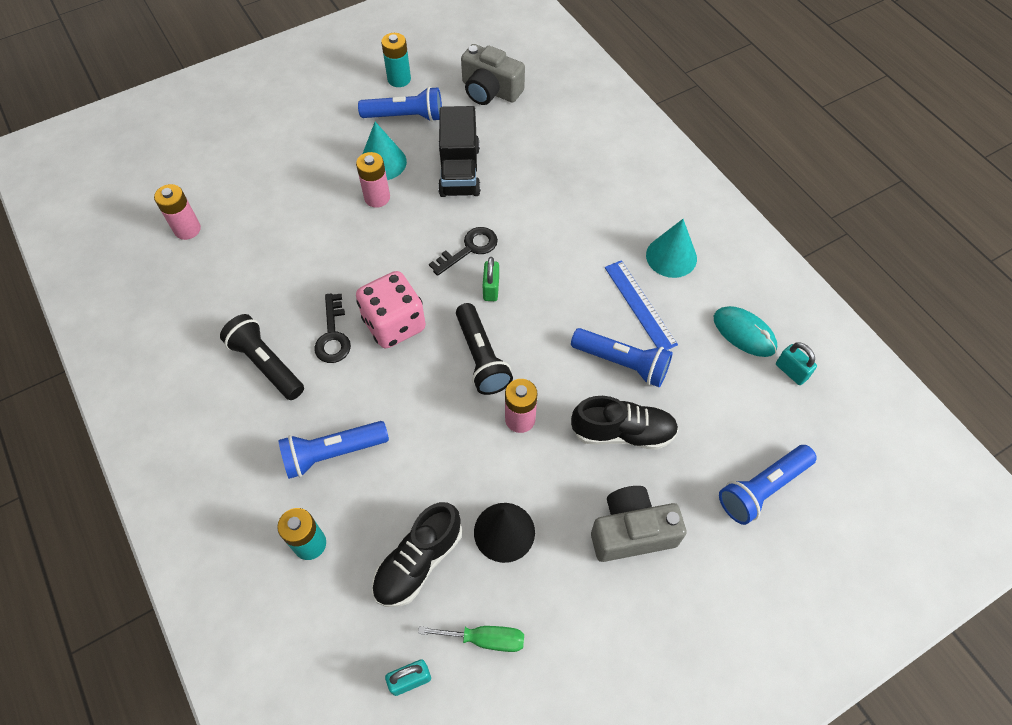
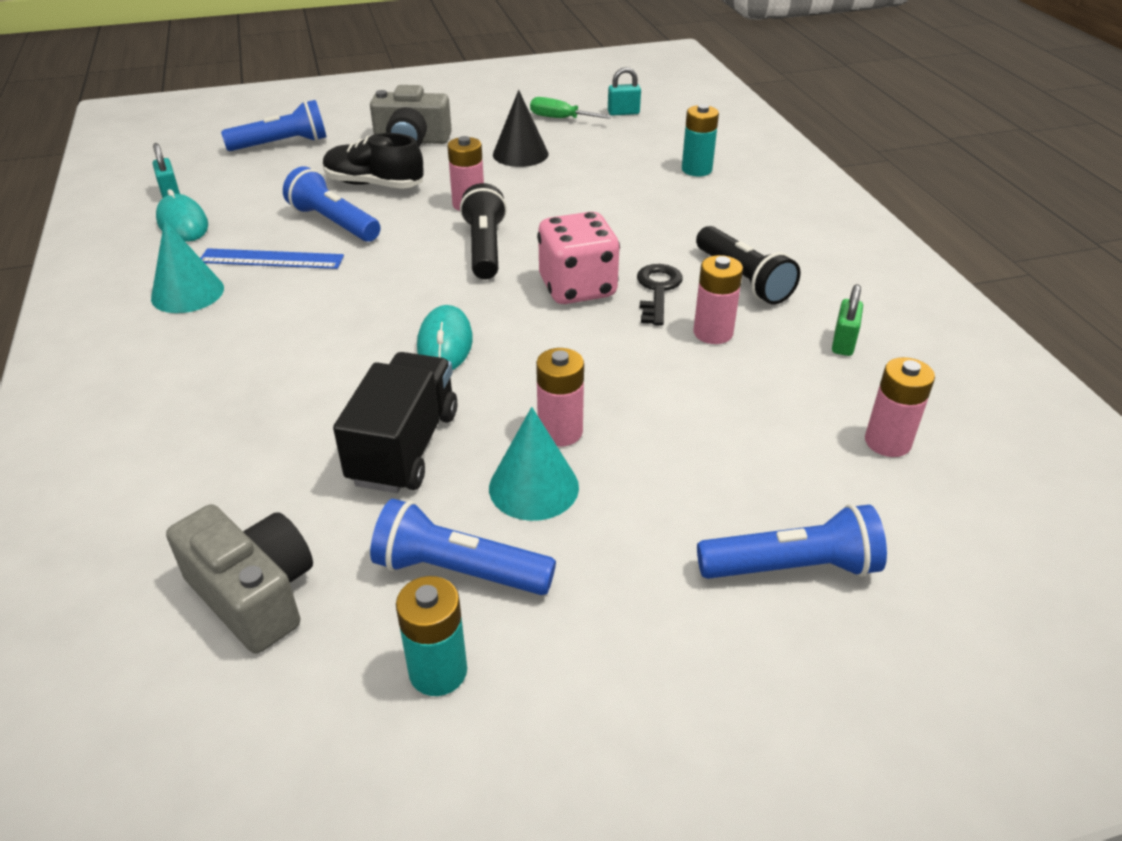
camera: 165 degrees left, 20 degrees down
blue flashlight [278,421,389,479] -> blue flashlight moved to [697,504,887,579]
black shoe [372,502,462,607] -> none
black key [429,227,498,276] -> turquoise mouse [417,305,473,370]
green padlock [483,257,499,301] -> green padlock moved to [832,284,863,356]
blue ruler [605,260,678,350] -> blue ruler turned 75 degrees counterclockwise [200,248,344,269]
none -> pink battery [694,255,743,344]

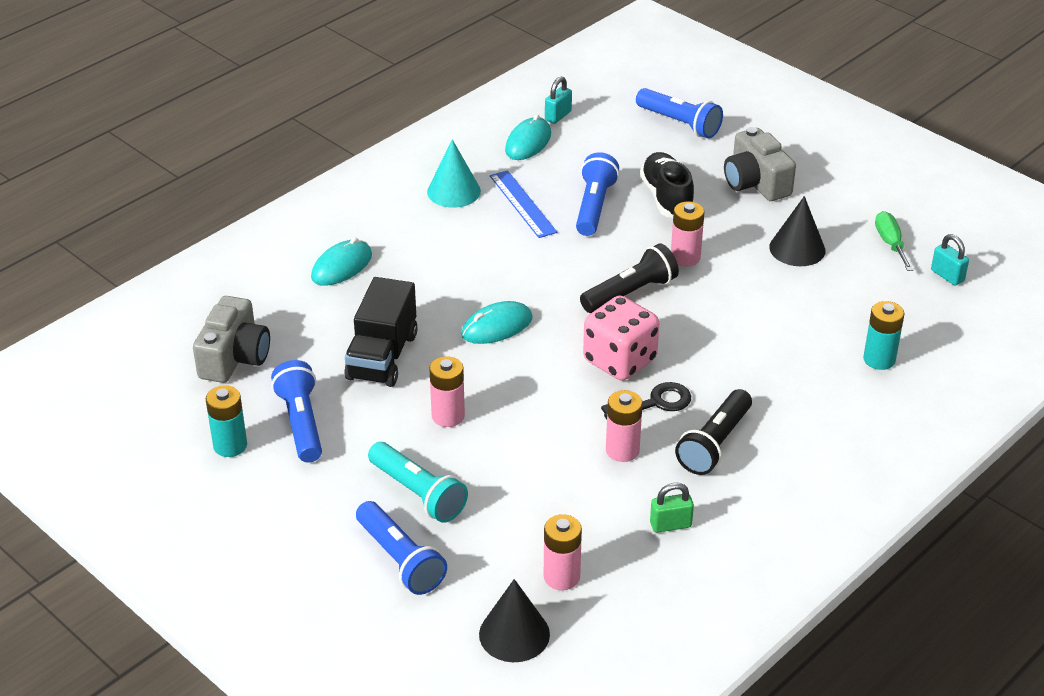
camera: 60 degrees right, 0 degrees up
black truck [333,352,457,493] -> black truck turned 120 degrees clockwise [344,277,418,387]
turquoise cone [489,407,579,521] -> none
none -> turquoise mouse [311,238,372,286]
none -> turquoise flashlight [368,442,468,523]
none -> black cone [479,579,550,662]

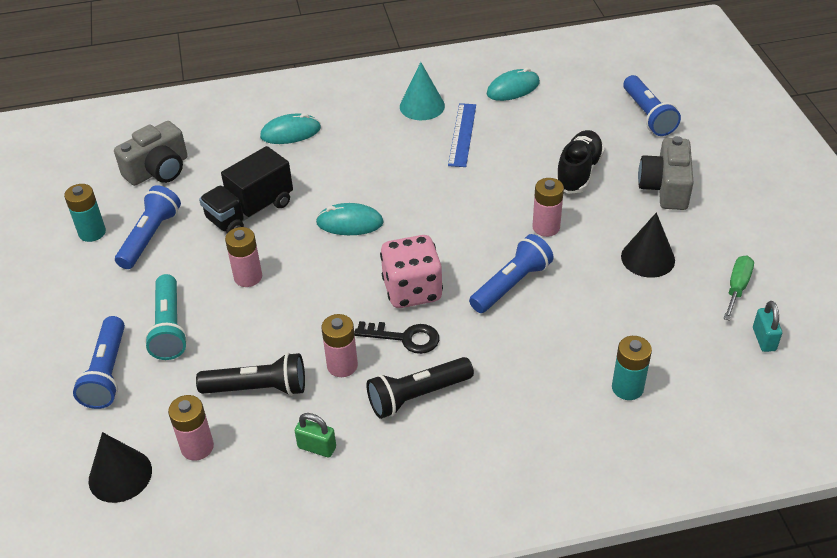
camera: 35 degrees right, 5 degrees up
turquoise padlock [545,77,572,124] -> none
blue flashlight [576,152,619,236] -> blue flashlight moved to [469,234,554,313]
black flashlight [580,243,679,313] -> black flashlight moved to [196,353,305,396]

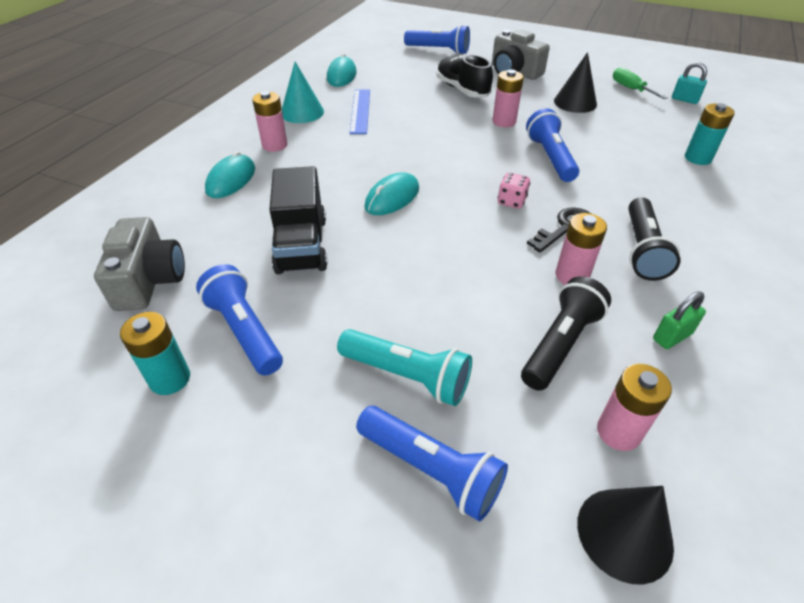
camera: 55 degrees left, 0 degrees up
pink battery [225,227,262,287] -> pink battery moved to [252,91,287,152]
pink dice [380,235,443,308] -> pink dice [498,173,530,209], size x0.49
blue ruler [448,103,476,167] -> blue ruler turned 45 degrees clockwise [350,89,370,134]

